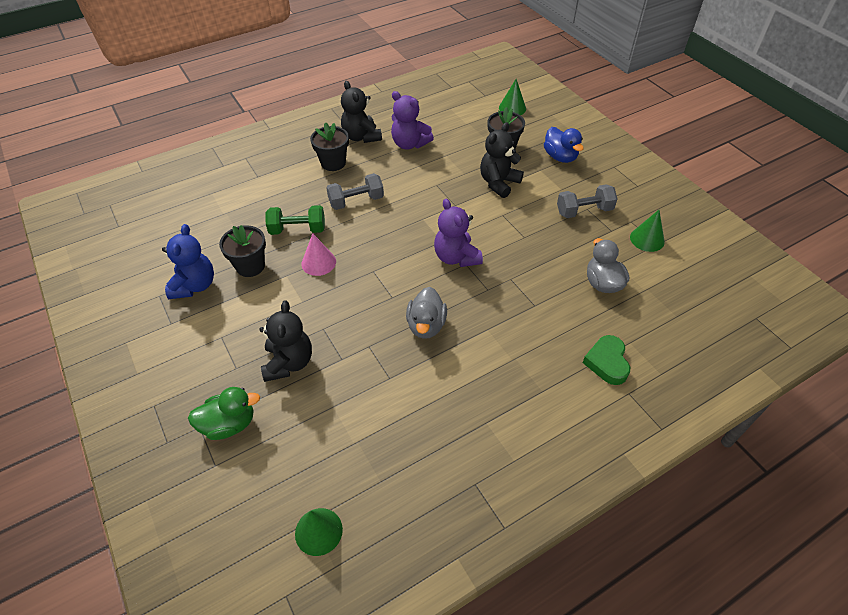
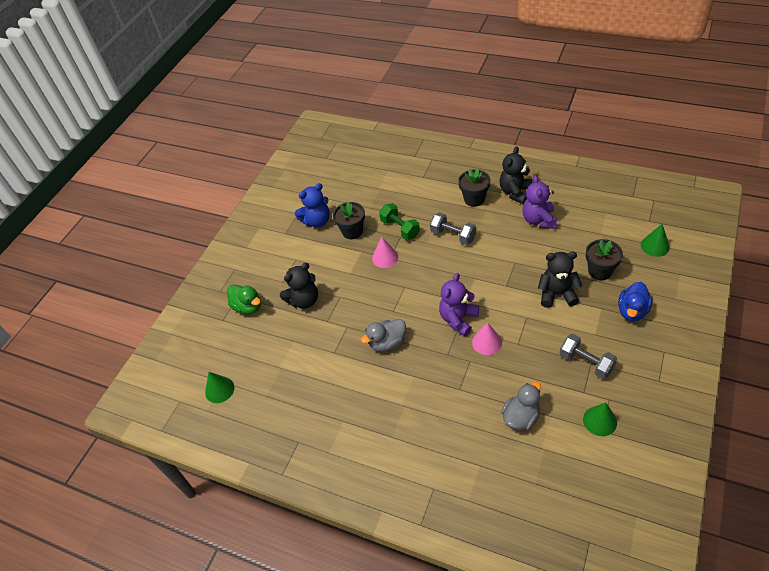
camera: 60 degrees right, 0 degrees up
green heart [583,335,630,385] -> none
none -> pink cone [472,322,502,355]

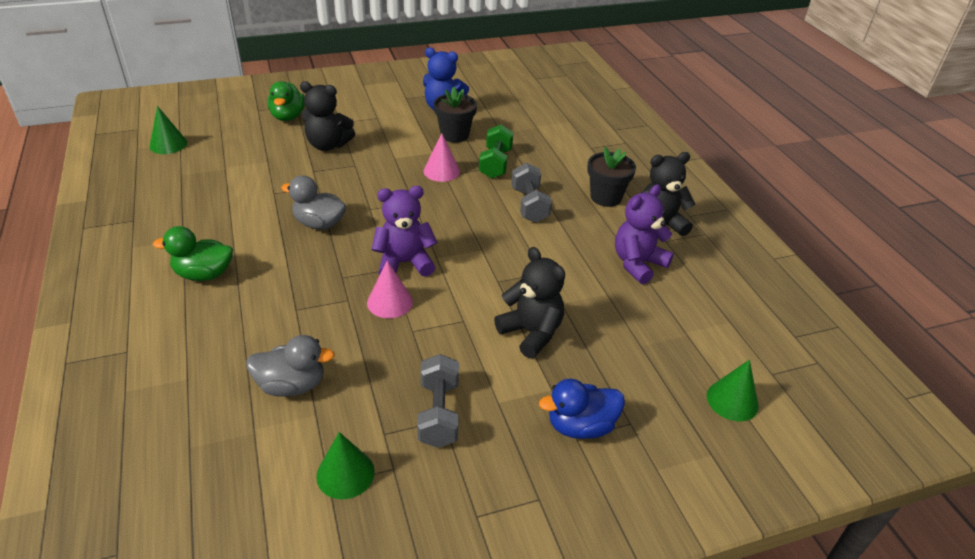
camera: 40 degrees right, 10 degrees down
black flower pot [586,239,623,280] -> none
none -> green duck [153,226,233,281]

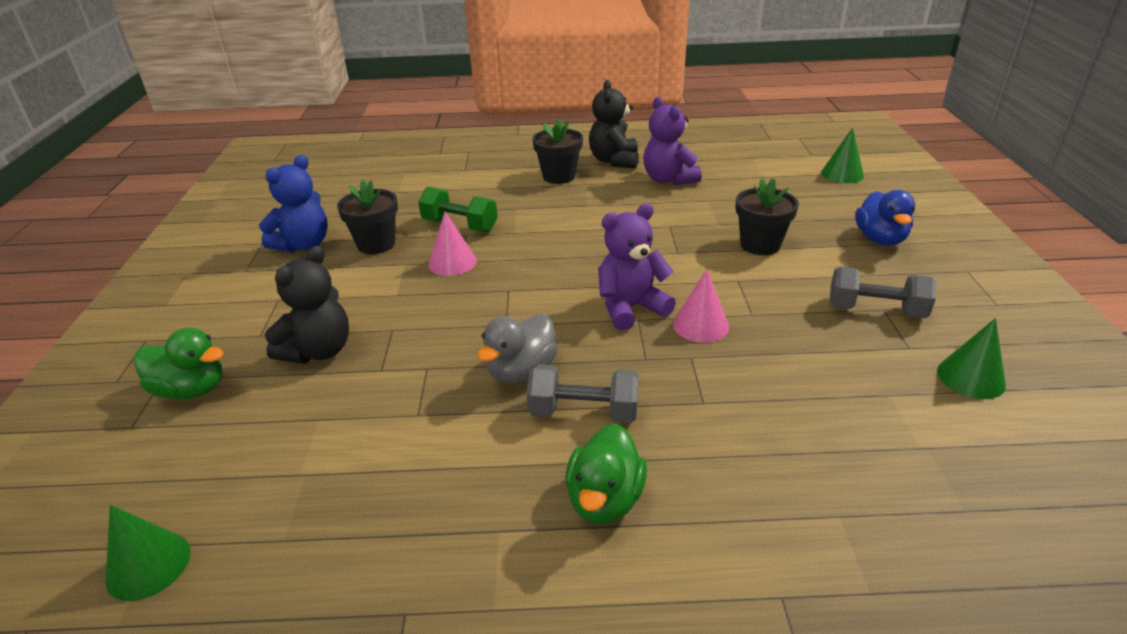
camera: 70 degrees left, 5 degrees down
grey duck [246,335,335,397] -> none
purple teddy bear [372,186,438,277] -> purple teddy bear turned 60 degrees clockwise [598,203,676,331]
black teddy bear [494,247,565,358] -> black flower pot [736,178,799,255]
grey dumbbell [511,163,552,223] -> grey dumbbell moved to [527,364,639,423]

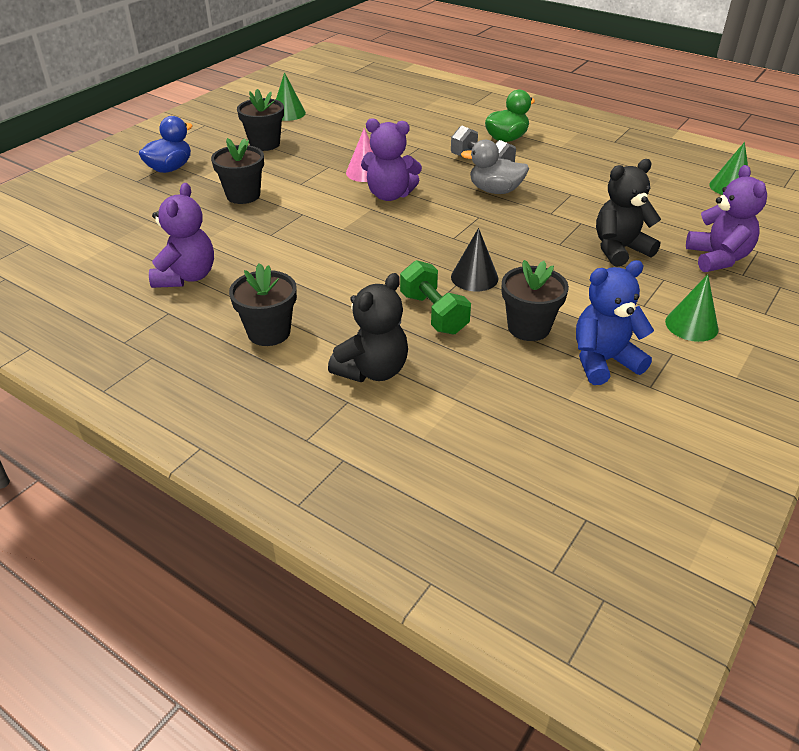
camera: 145 degrees left, 5 degrees up
green duck [134,327,224,400] -> purple teddy bear [686,165,767,272]
pink cone [428,212,477,276] -> black cone [451,228,499,292]
grey duck [477,314,558,383] -> grey duck turned 150 degrees counterclockwise [461,140,529,194]
black teddy bear [589,80,639,169] -> black teddy bear moved to [328,273,408,382]
green cone [821,127,864,183] -> green cone moved to [665,274,719,342]
grey dumbbell [829,266,936,318] -> black flower pot [237,89,284,151]

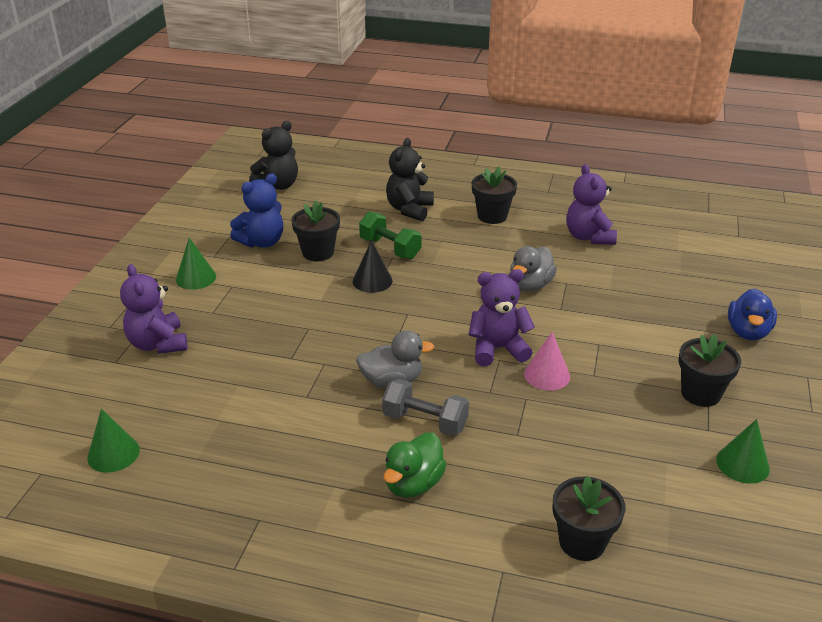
camera: 160 degrees right, 5 degrees down
black flower pot [211,138,264,204] -> black flower pot moved to [553,476,625,561]
black teddy bear [596,159,661,267] -> black teddy bear moved to [249,121,298,190]
none -> grey duck [510,246,557,292]

